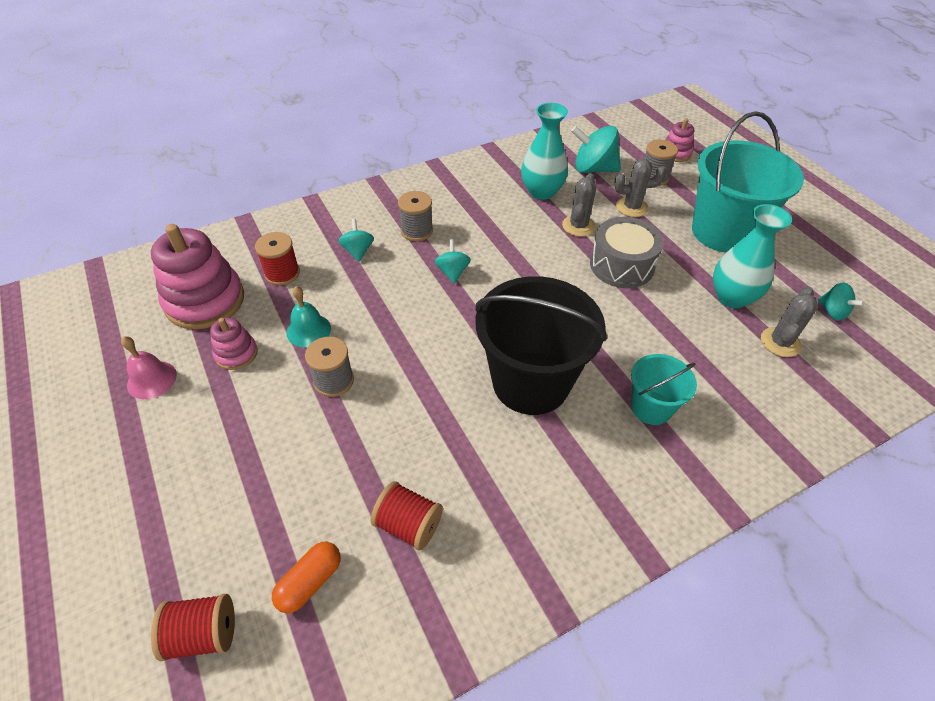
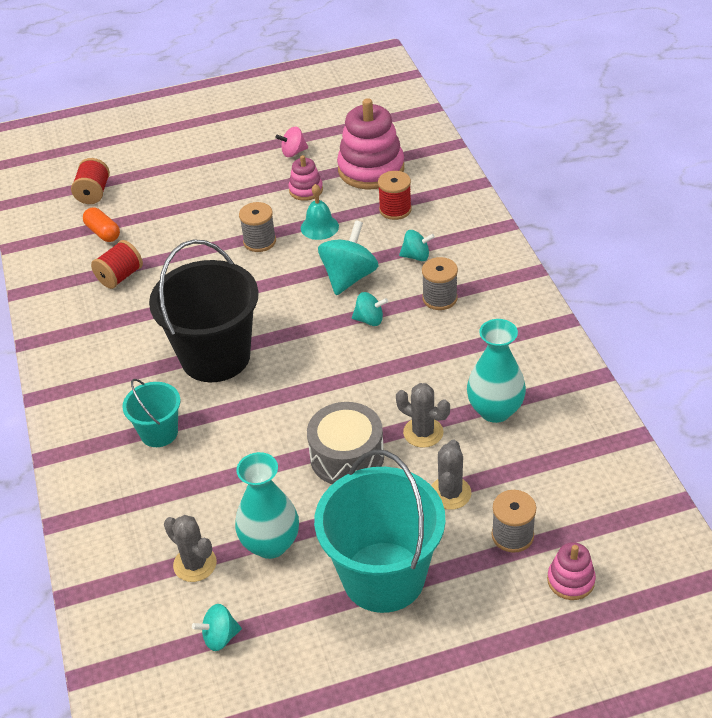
camera: 105 degrees right, 5 degrees down
pink bell [121,336,177,399] -> pink spinning top [275,127,308,157]
turquoise spinning top [571,126,621,173] -> turquoise spinning top moved to [318,221,379,295]

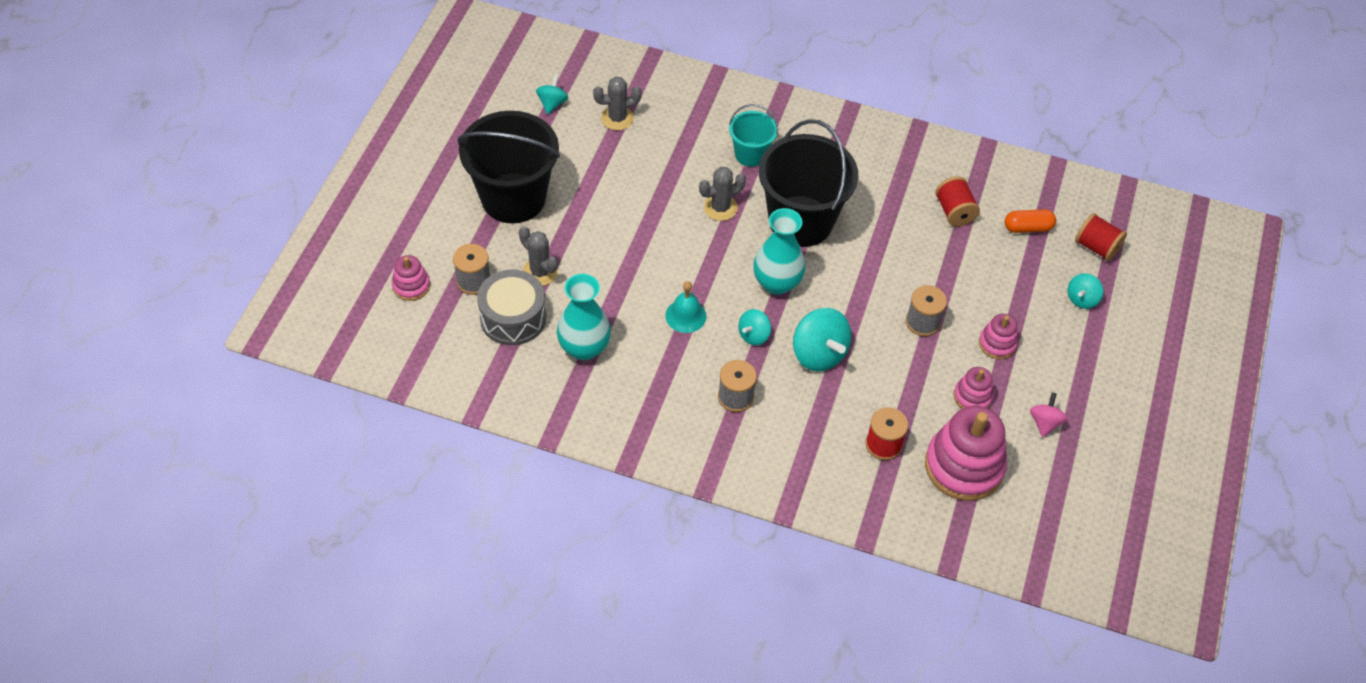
camera: 120 degrees right, 10 degrees up
turquoise vase [235,452,299,559] -> turquoise vase moved to [753,208,806,295]
turquoise bell [301,184,339,240] -> turquoise bell moved to [665,281,706,333]
grey drum [307,402,384,484] -> grey drum moved to [477,270,546,345]
turquoise bucket [314,450,445,613] -> black bucket [458,111,560,223]
grey cactus [396,383,450,448] -> grey cactus moved to [699,167,746,221]
turquoise spinning top [399,230,435,261] -> turquoise spinning top moved to [1068,273,1103,309]
none -> pink stacking toy [979,314,1018,359]

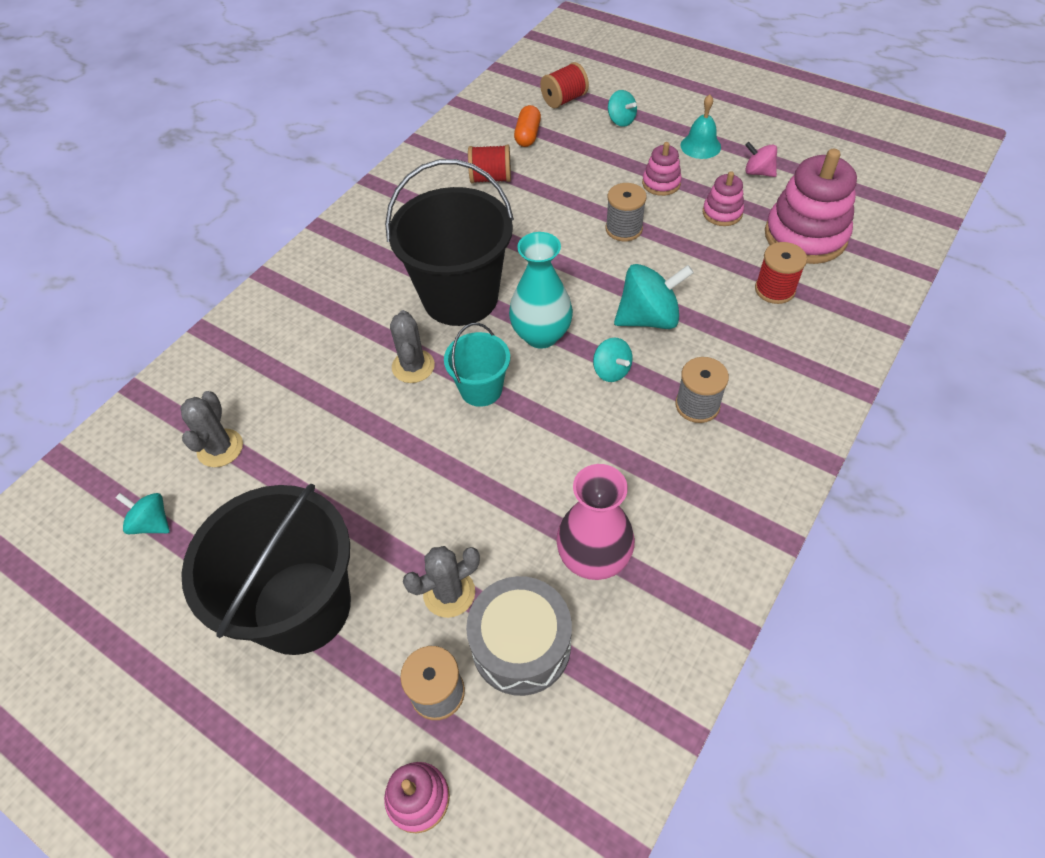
camera: 70 degrees left, 0 degrees up
turquoise vase [557,274,611,360] -> pink vase [556,464,635,580]
turquoise bell [665,281,706,333] -> turquoise bell moved to [680,94,721,159]
turquoise bucket [729,104,778,167] -> turquoise bucket moved to [444,323,510,407]

